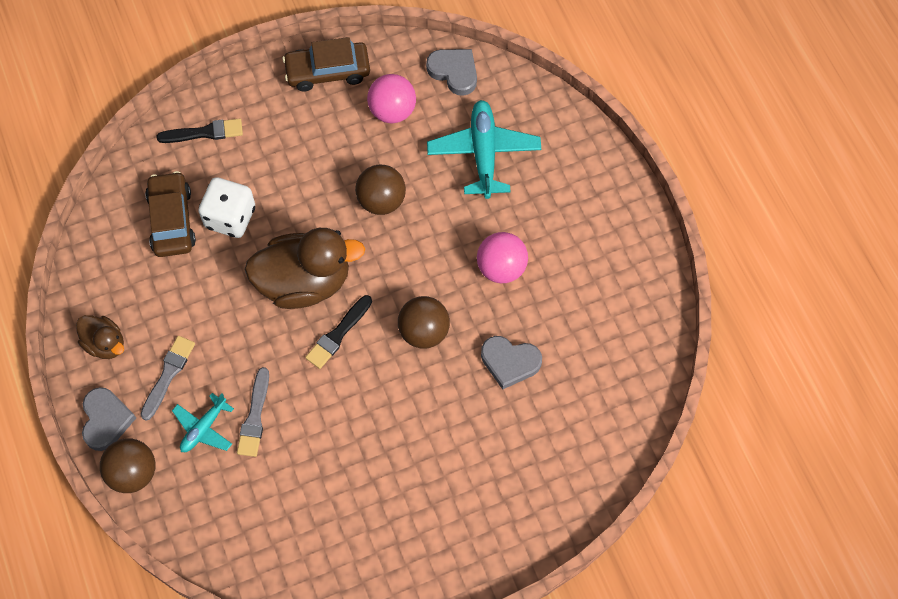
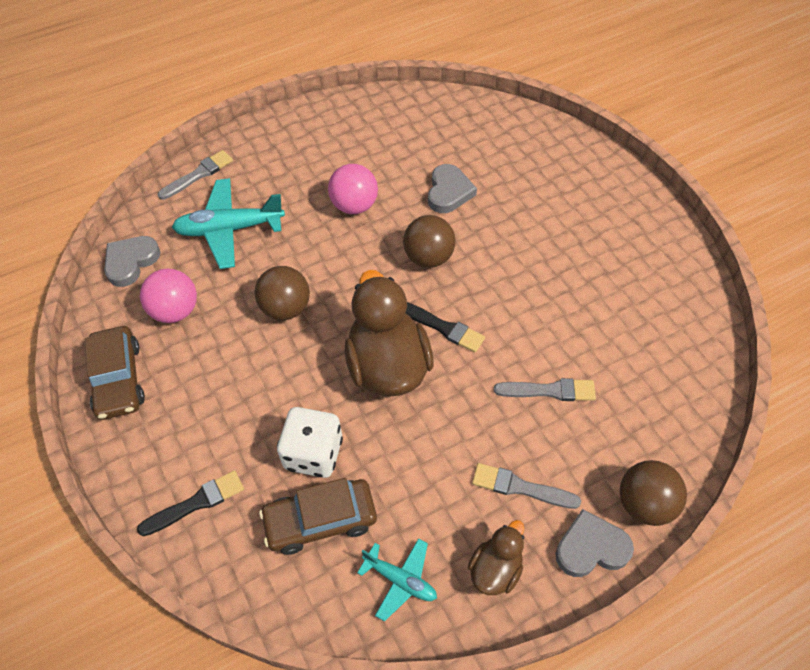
camera: 95 degrees left, 10 degrees down
black brush [156,118,243,143] -> black brush turned 75 degrees clockwise [137,470,244,536]
turquoise plane [172,393,234,452] -> turquoise plane moved to [357,538,437,622]
none -> grey brush [158,150,233,200]

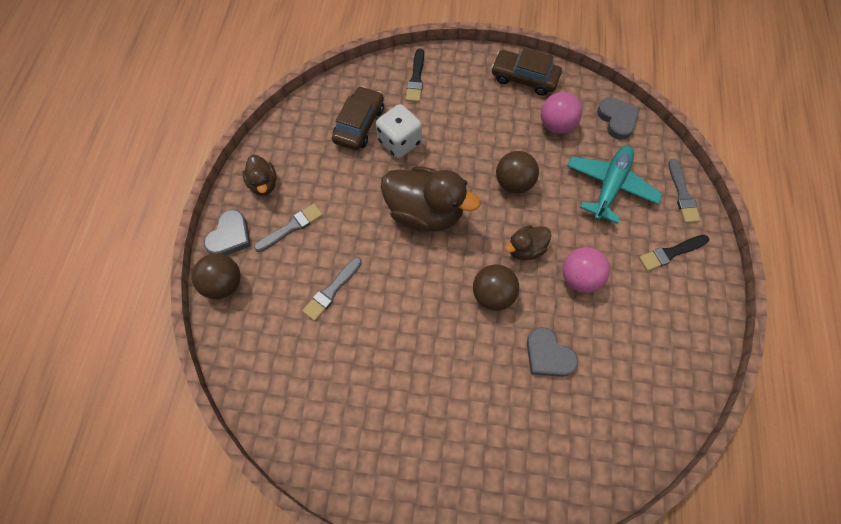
camera: 125 degrees right, 10 degrees up
turquoise plane [357,538,437,622] -> none
black brush [406,302,485,353] -> black brush moved to [639,235,709,271]
none -> brown duck [505,225,551,260]

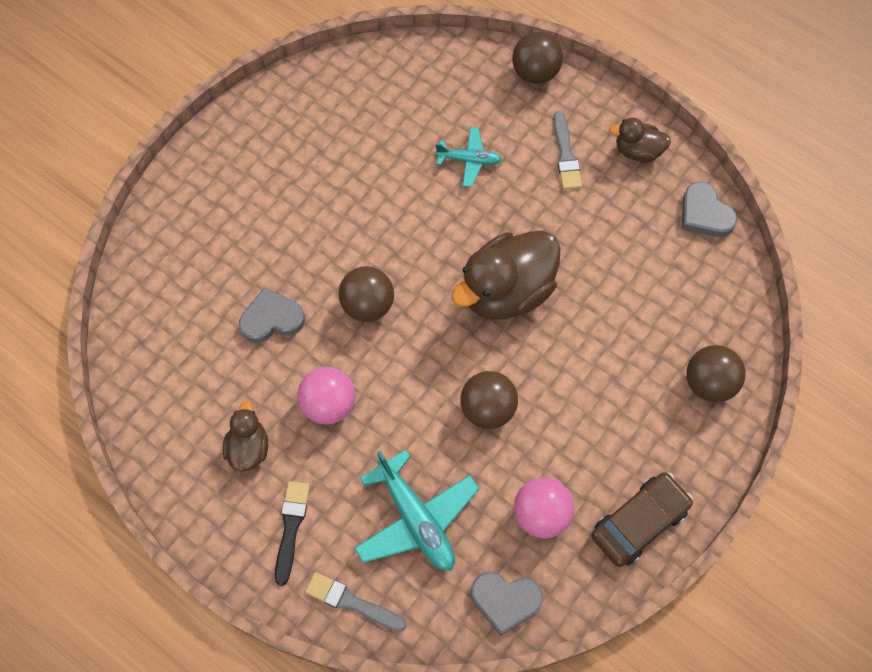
camera: 120 degrees right, 0 degrees up
grey heart [204,210,251,256] -> grey heart moved to [682,182,737,237]
grey brush [302,257,362,321] -> turquoise plane [435,127,502,187]
brown car [332,86,384,150] -> none
white dice [376,104,422,158] -> none
black brush [406,49,424,102] -> brown ball [686,345,746,402]
brown duck [505,225,551,260] -> brown duck moved to [223,401,268,472]

